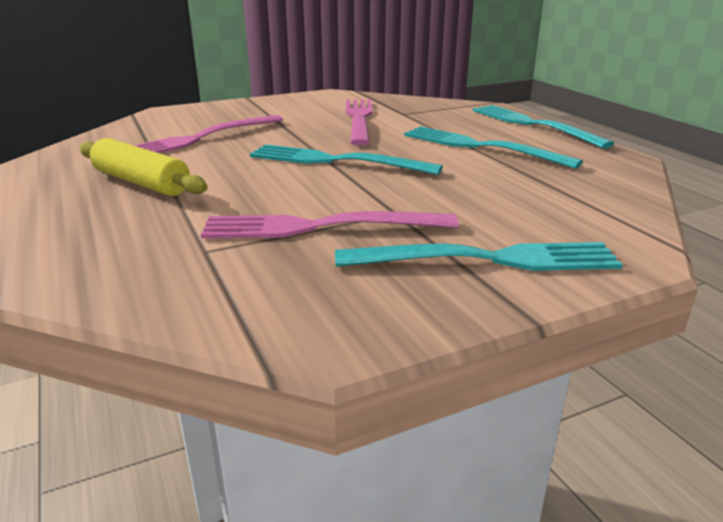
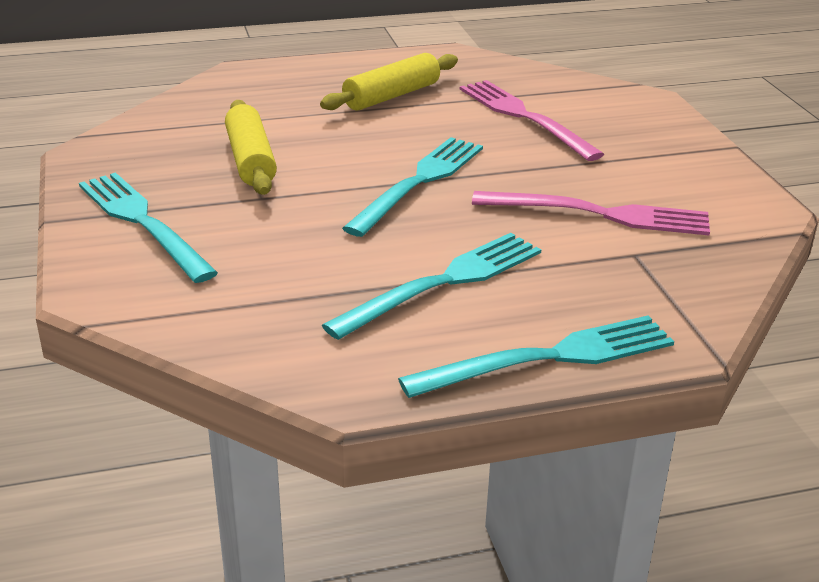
camera: 100 degrees right, 5 degrees up
pink fork [201,211,459,239] -> yellow rolling pin [225,100,277,195]
turquoise fork [335,242,623,271] -> turquoise fork turned 135 degrees clockwise [79,173,218,283]

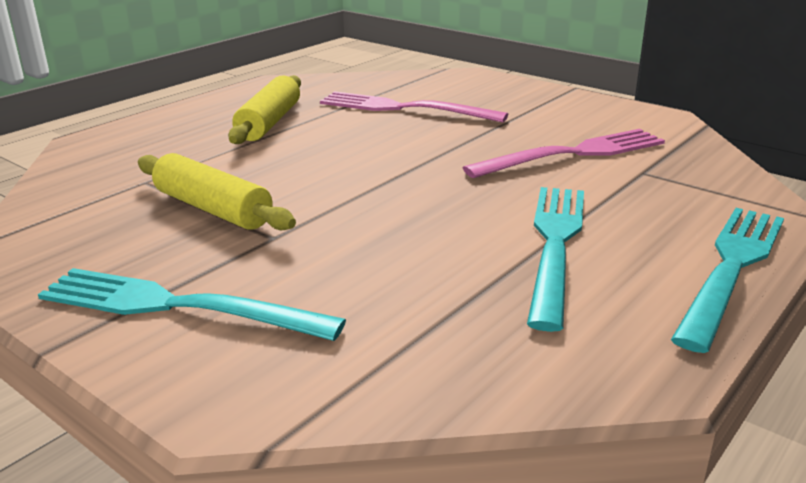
camera: 35 degrees left, 5 degrees down
turquoise fork [342,137,483,237] -> none

